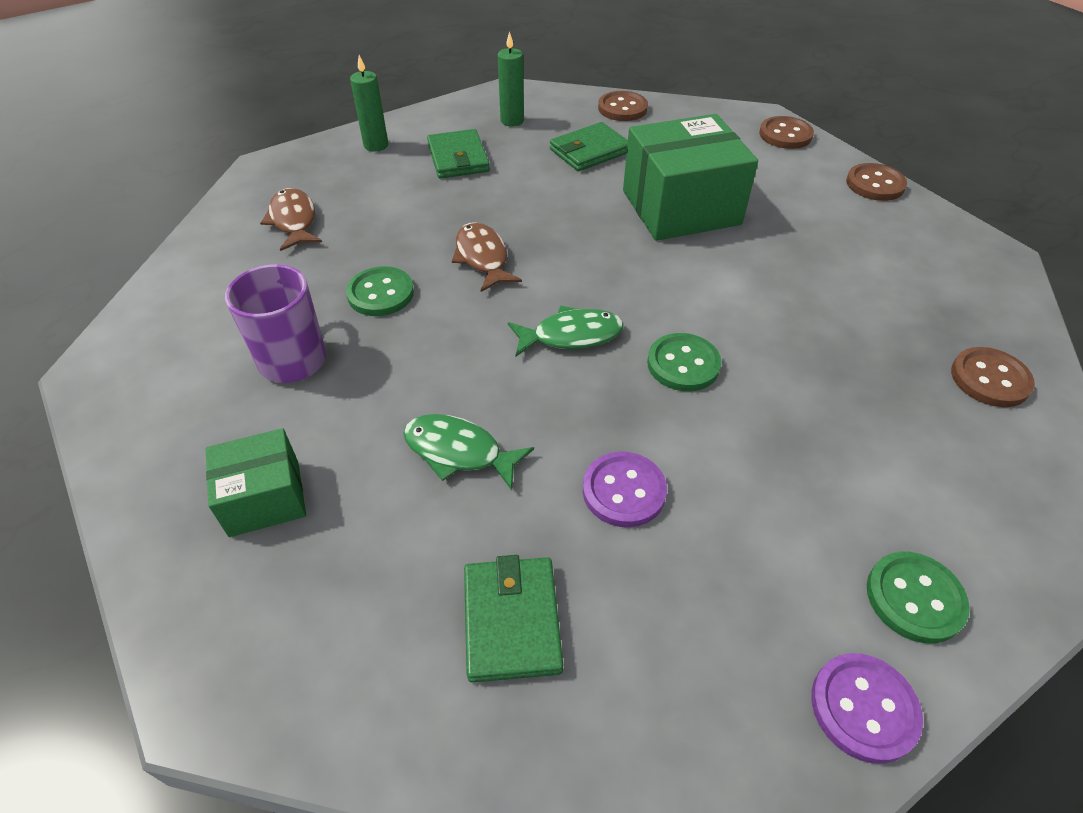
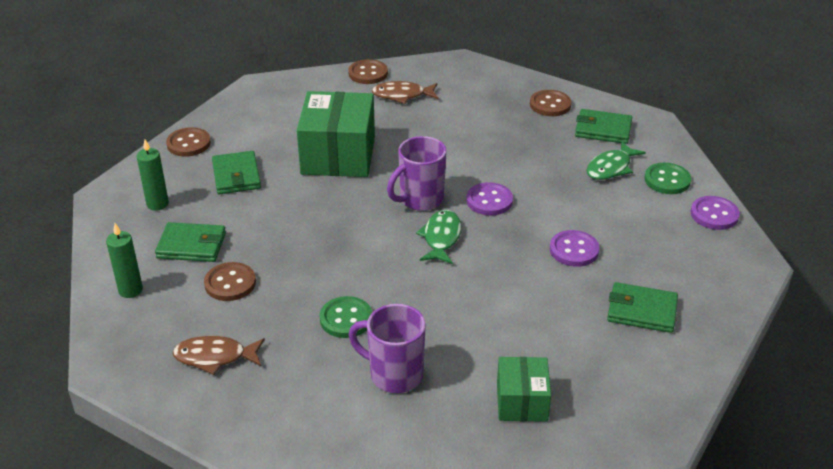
camera: 70 degrees left, 10 degrees down
green fish [403,414,534,490] -> green fish moved to [586,141,646,180]
brown fish [452,222,522,292] -> brown fish moved to [372,81,438,104]
green button [647,333,722,391] -> purple button [466,182,513,215]
brown button [759,116,814,149] -> brown button moved to [204,262,256,301]
none -> purple mug [387,136,447,211]
none -> green wallet [575,109,632,144]

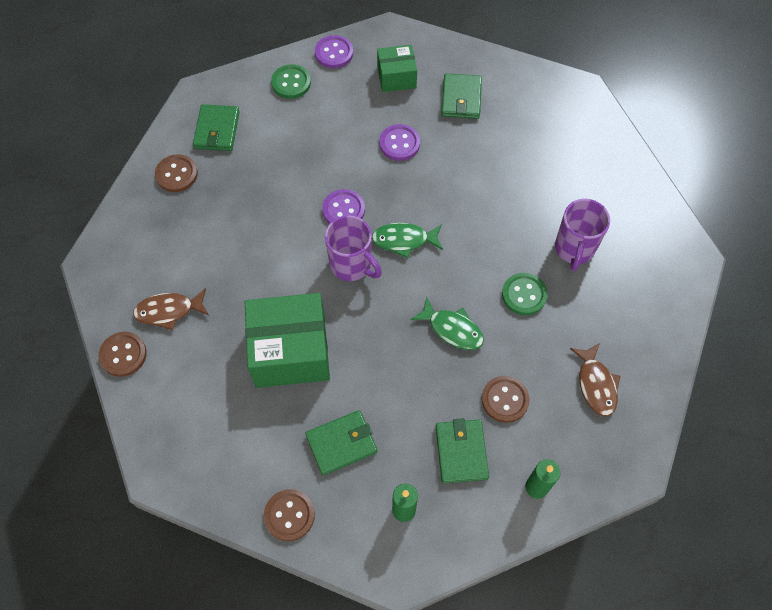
camera: 100 degrees left, 25 degrees up
brown fish [372,81,438,104] -> brown fish turned 90 degrees clockwise [133,288,209,330]
green box [497,357,551,422] -> green box moved to [377,45,417,92]
green fish [586,141,646,180] -> green fish moved to [411,297,484,350]

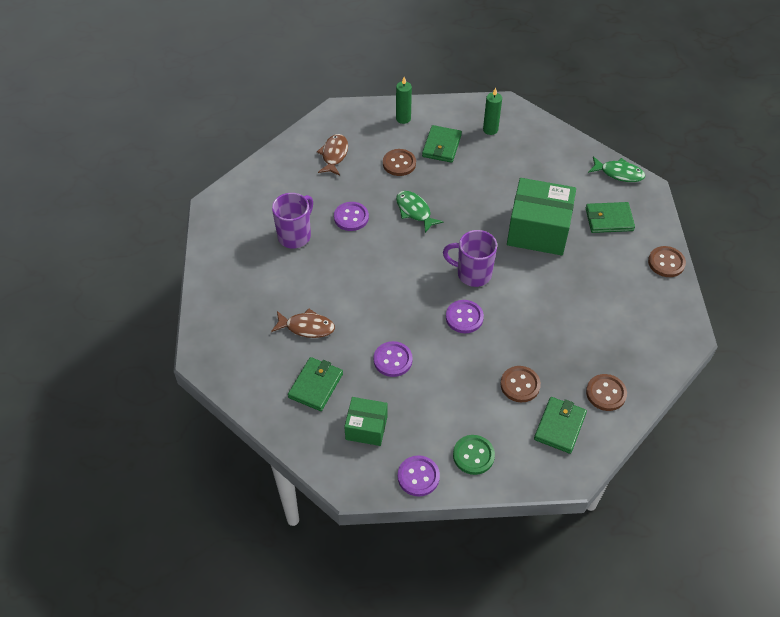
camera: 160 degrees left, 10 degrees down
brown fish [133,288,209,330] -> brown fish moved to [271,308,335,338]
brown button [264,489,315,541] -> brown button moved to [500,366,541,402]
green wallet [305,410,377,475] -> green wallet moved to [586,202,635,233]
purple mug [325,216,382,281] -> purple mug turned 45 degrees counterclockwise [443,230,497,287]
green fish [372,223,443,259] -> green fish moved to [588,156,645,182]
green button [502,273,548,315] -> purple button [334,202,369,231]

